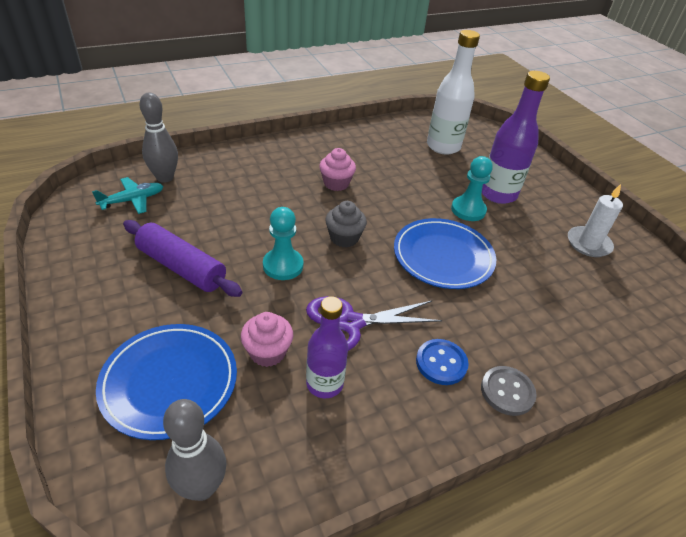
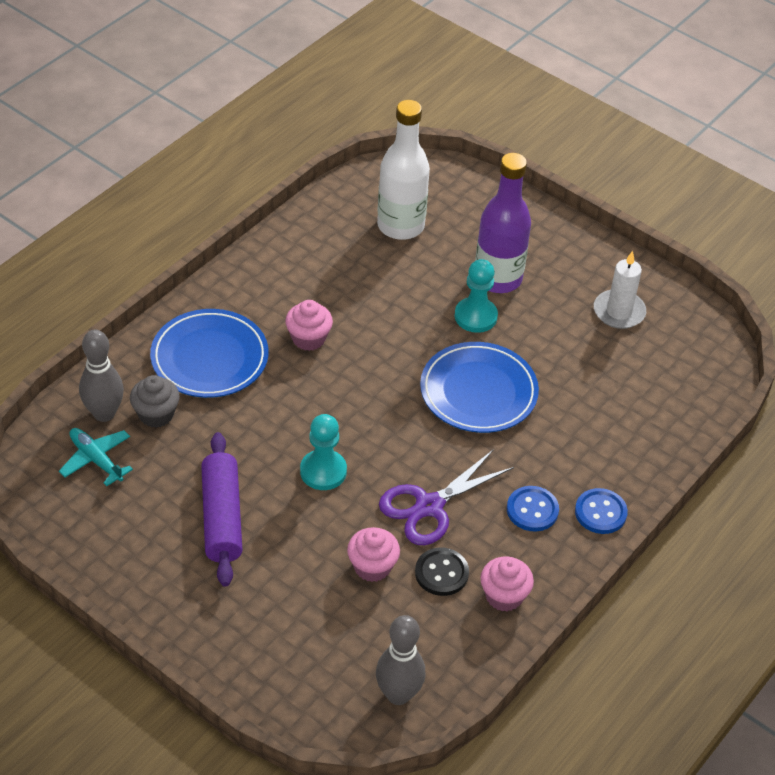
camera: 25 degrees left, 5 degrees up
turquoise plane [92,177,163,214] -> turquoise plane turned 75 degrees counterclockwise [59,428,133,486]
blue plate [96,324,237,440] -> blue plate moved to [150,309,269,398]
purple rolling pin [123,220,243,297] -> purple rolling pin turned 75 degrees clockwise [201,432,243,587]
purple bottle [306,296,348,398] -> black button [415,548,469,596]
grey cupcake [325,201,367,248] -> grey cupcake moved to [130,375,180,428]
grey button [481,366,537,416] -> blue button [575,488,628,534]
none -> pink cupcake [480,556,534,612]

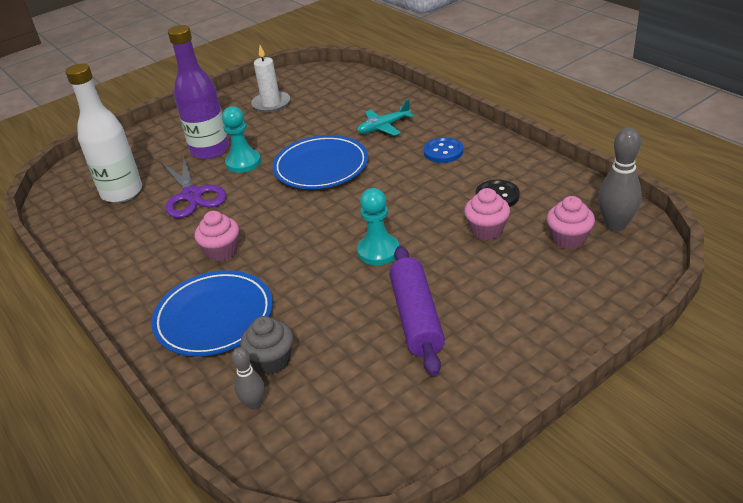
camera: 70 degrees left, 10 degrees down
turquoise plane [59,428,133,486] -> turquoise plane moved to [357,99,414,136]
grey bowling pin [79,329,124,422] -> grey bowling pin [232,347,265,410], size x0.59
purple rolling pin [201,432,243,587] -> purple rolling pin turned 75 degrees clockwise [389,246,445,376]
purple scissors [379,449,514,545] -> purple scissors moved to [162,155,226,218]
pink cupcake [480,556,534,612] -> pink cupcake moved to [547,196,595,249]
blue button [575,488,628,534] -> none

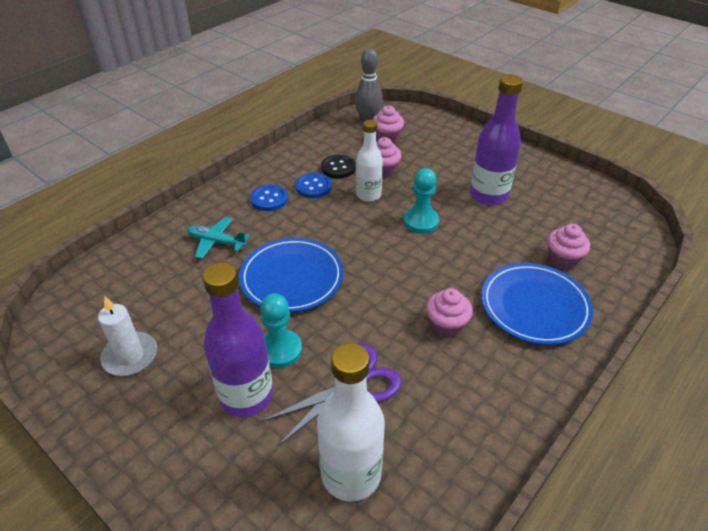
camera: 105 degrees left, 5 degrees up
grey bowling pin [232,347,265,410] -> none
grey cupcake [240,316,293,375] -> pink cupcake [547,224,590,270]
turquoise plane [357,99,414,136] -> turquoise plane turned 150 degrees clockwise [187,217,250,259]
purple rolling pin [389,246,445,376] -> purple bottle [470,74,523,205]
none -> blue button [295,173,332,198]
none -> white bottle [356,120,383,202]

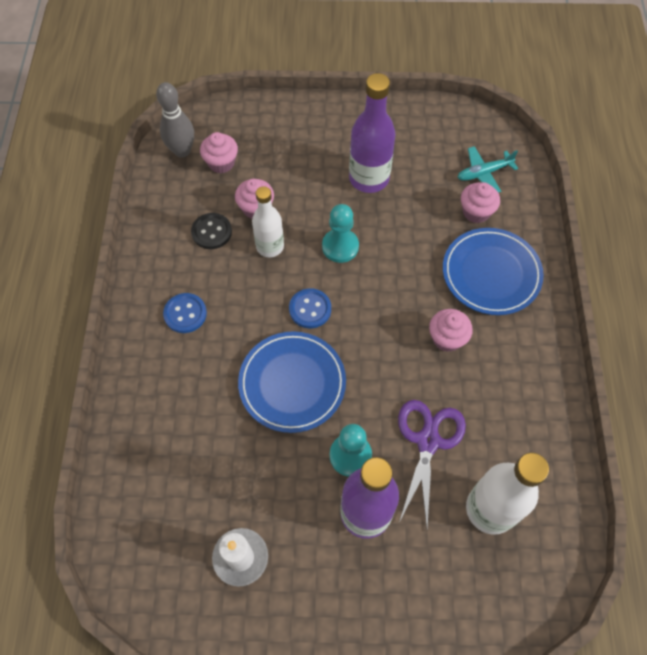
camera: 40 degrees left, 20 degrees up
turquoise plane [187,217,250,259] -> turquoise plane moved to [457,146,518,193]
blue button [295,173,332,198] -> blue button moved to [289,288,331,328]

